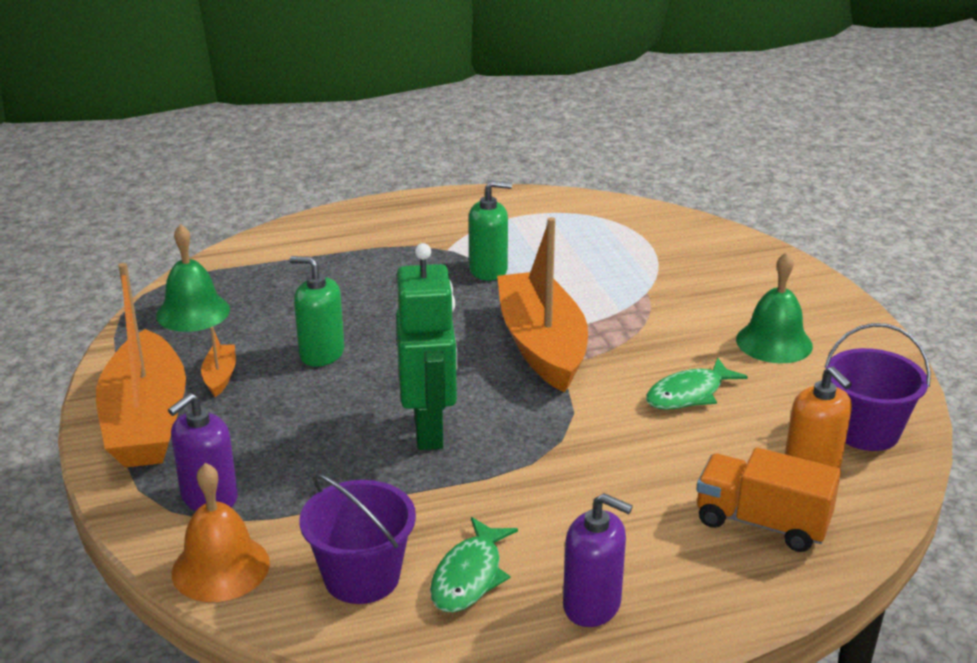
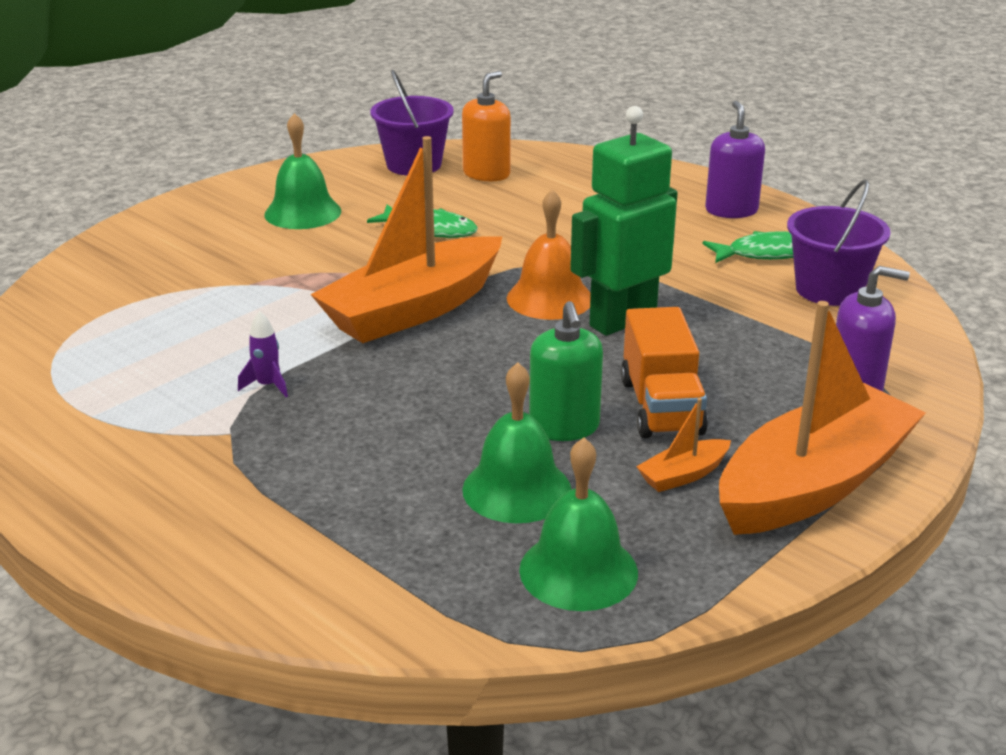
camera: 120 degrees left, 0 degrees up
orange bell [172,463,270,602] -> orange bell moved to [507,189,591,320]
green soap dispenser [469,181,512,281] -> purple rocket [238,311,288,397]
orange truck [697,447,841,552] -> orange truck moved to [621,307,708,438]
none -> green bell [462,362,571,523]

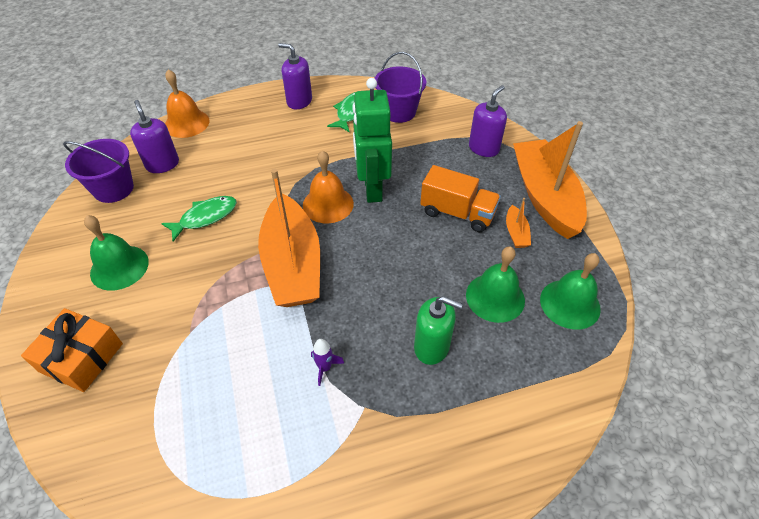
camera: 60 degrees left, 20 degrees up
orange soap dispenser [462,71,511,182] -> purple soap dispenser [130,100,179,173]
green soap dispenser [529,301,603,441] -> green soap dispenser moved to [414,296,463,365]
none -> orange gift [21,308,123,392]
none -> orange bell [165,69,210,138]

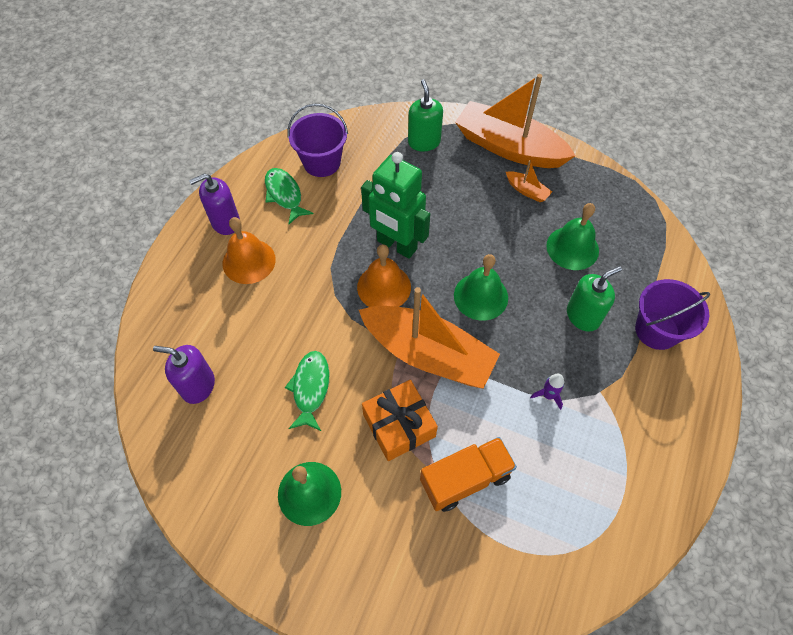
camera: 50 degrees left, 10 degrees up
orange gift [21,308,123,392] -> orange gift moved to [362,380,438,461]
purple bucket [63,139,134,203] -> purple bucket moved to [635,279,710,350]
orange bell [165,69,210,138] -> orange bell moved to [223,217,276,284]
orange truck [420,165,501,232] -> orange truck moved to [420,437,517,512]
purple soap dispenser [469,85,507,157] -> green soap dispenser [408,79,443,151]
green bell [540,253,601,330] -> green bell moved to [454,254,508,321]

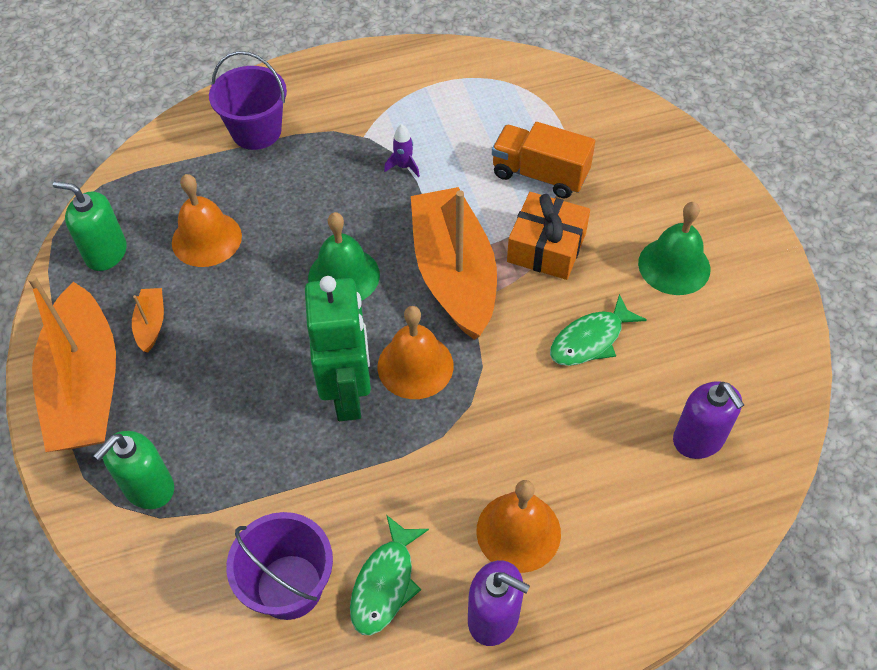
camera: 130 degrees left, 5 degrees down
green bell [546,203,599,270] -> orange bell [172,174,242,267]
green soap dispenser [567,266,622,332] -> green soap dispenser moved to [53,181,127,271]

